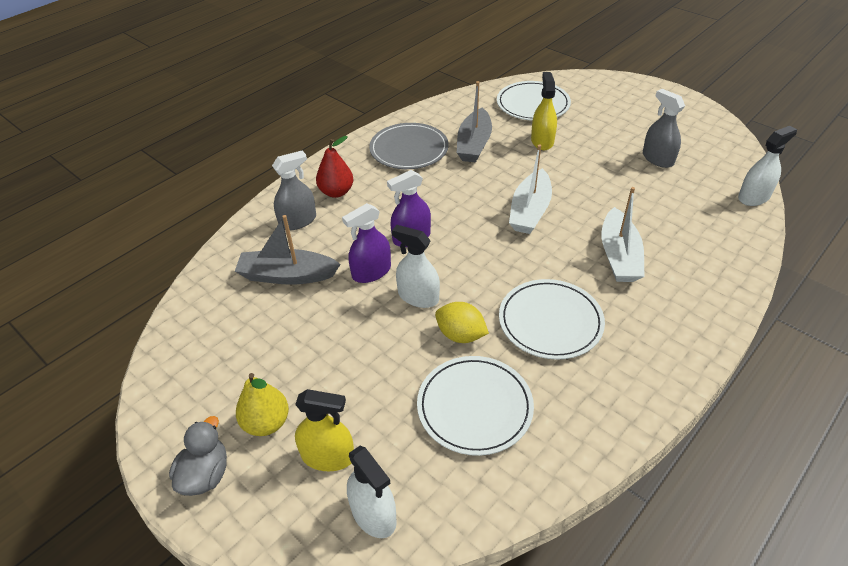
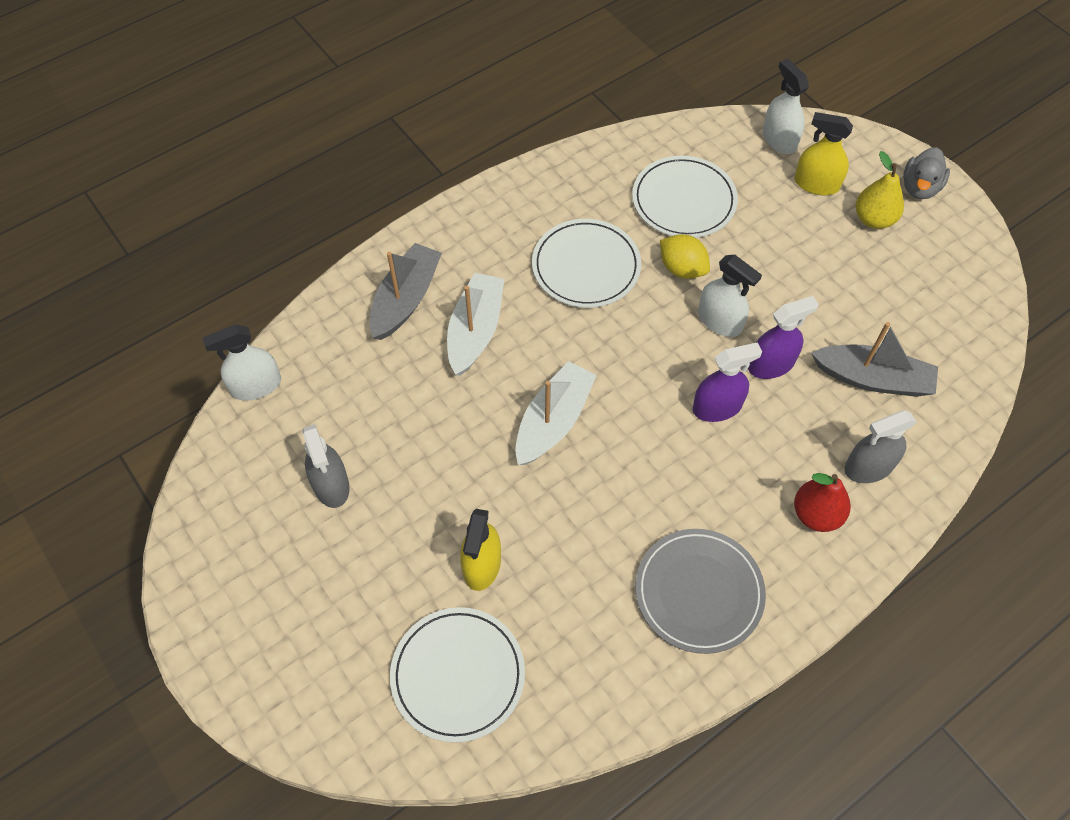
camera: 170 degrees left, 15 degrees up
grey boat [457,81,492,163] -> grey boat moved to [369,243,442,340]

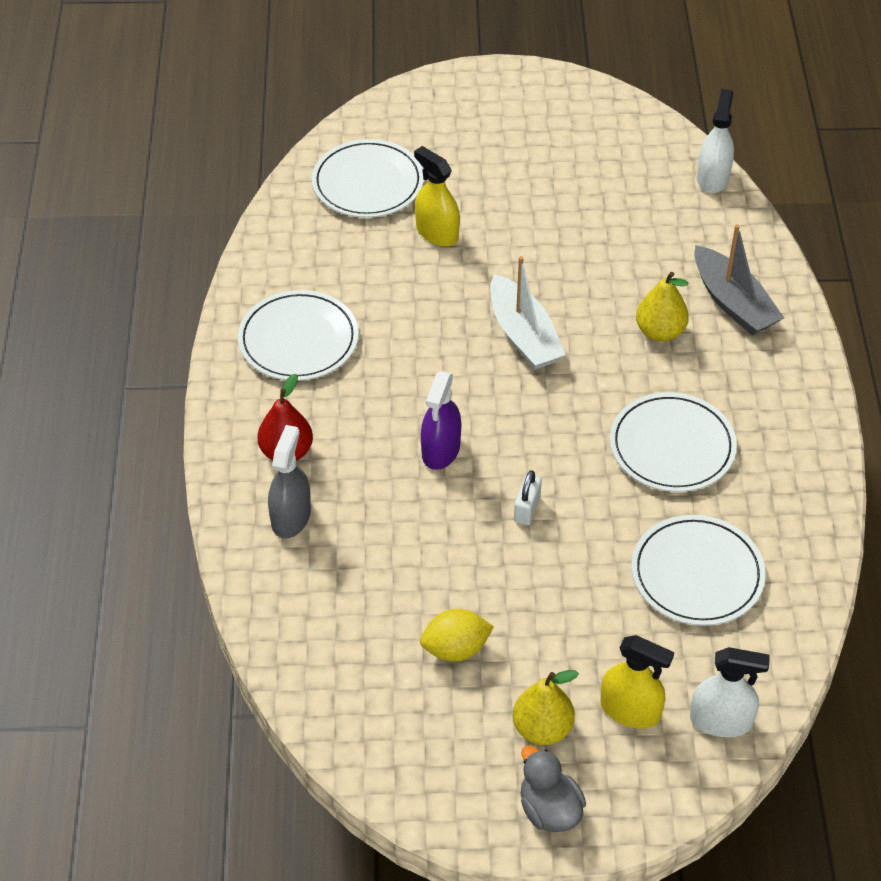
camera: 125 degrees right, 10 degrees down
grey spray bottle [302,424,350,508] -> none
white boat [447,273,504,376] -> yellow pear [636,272,689,342]
grey plate [635,529,766,654] -> white plate [238,290,359,381]
yellow lemon [660,234,710,279] -> yellow lemon moved to [420,609,494,661]
white spray bottle [698,255,762,337] -> white padlock [514,470,542,525]
purple spray bottle [748,296,819,379] -> none
yellow spray bottle [794,112,853,195] -> yellow spray bottle turned 60 degrees clockwise [601,635,674,729]
grey boat [811,322,938,397] -> none

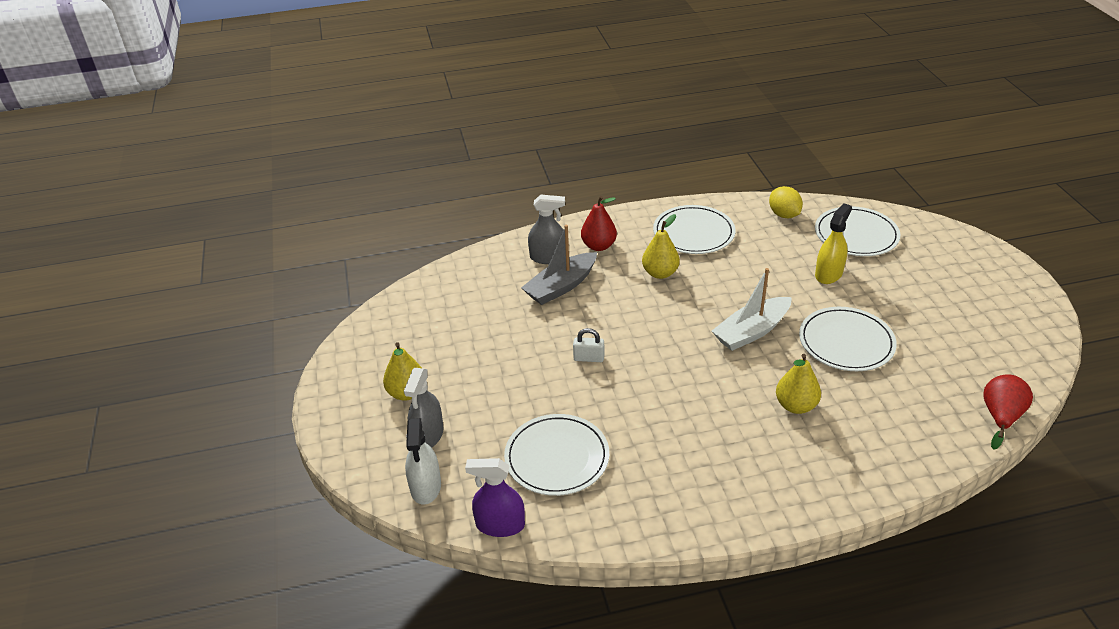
camera: 80 degrees right, 10 degrees down
yellow lemon [420,609,494,661] -> yellow lemon moved to [769,186,803,218]
purple spray bottle [421,371,461,470] -> purple spray bottle moved to [465,458,525,537]
grey duck [521,745,586,832] -> none
yellow spray bottle [601,635,674,729] -> grey spray bottle [404,368,444,448]
white plate [610,392,737,492] -> white plate moved to [799,307,897,371]
grey boat [694,224,784,335] -> grey boat moved to [521,225,597,305]
white spray bottle [697,89,734,193] -> red pear [983,374,1033,450]
none -> yellow pear [642,214,680,279]

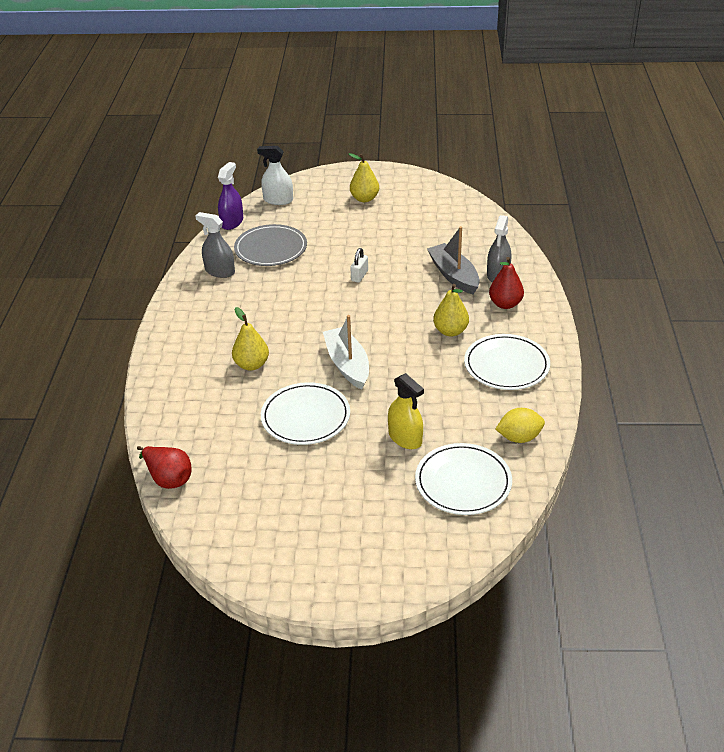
camera: 105 degrees right, 0 degrees up
grey spray bottle [404,368,444,448] -> grey spray bottle moved to [195,212,235,278]
white plate [504,414,609,496] -> grey plate [234,224,307,266]

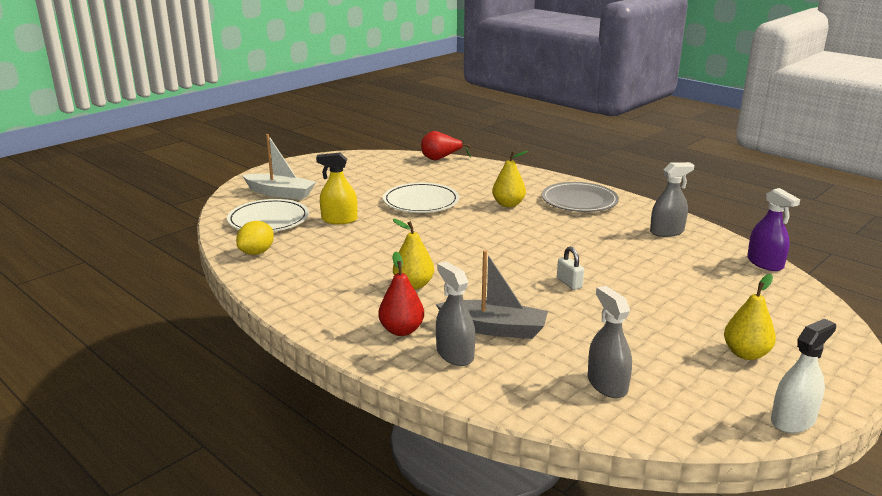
camera: 130 degrees right, 15 degrees down
grey plate [234,224,307,266] -> grey plate moved to [542,182,619,212]
white spray bottle [257,146,293,205] -> white spray bottle moved to [771,319,836,433]
white boat [323,315,369,390] -> white boat moved to [242,134,316,200]
white plate [464,334,550,390] -> none
none -> grey spray bottle [588,286,632,398]

